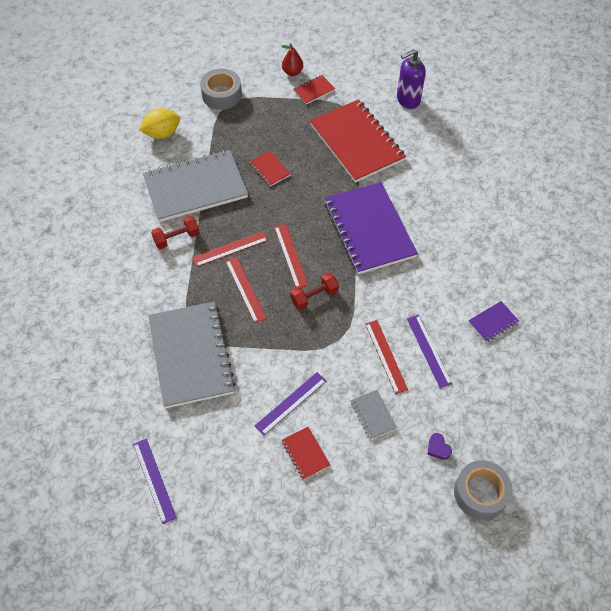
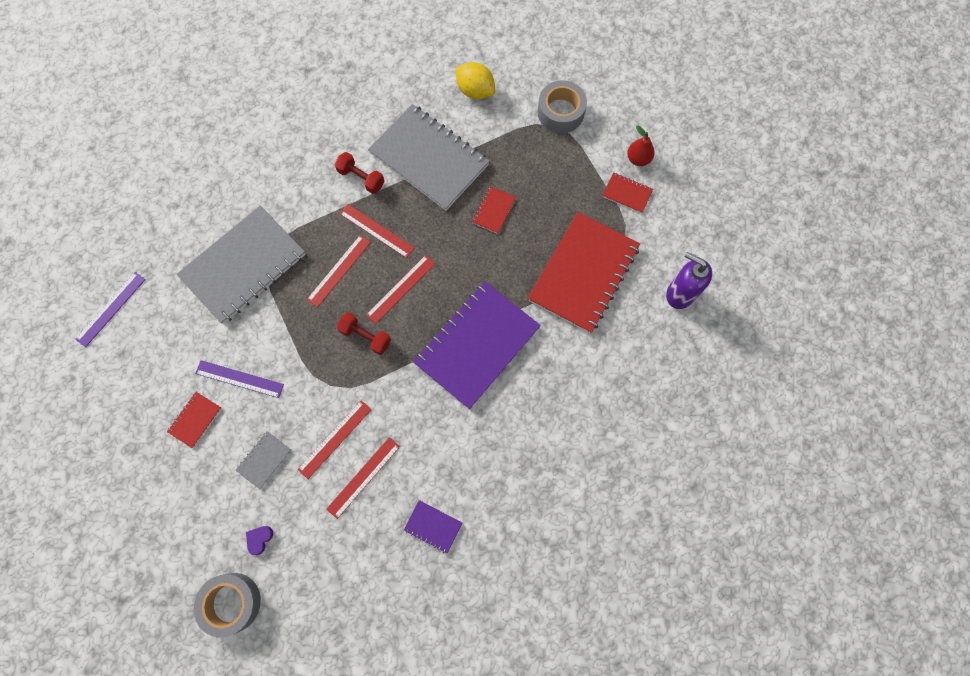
camera: 60 degrees right, 15 degrees up
purple ruler [407,315,452,388] -> red ruler [327,437,400,519]

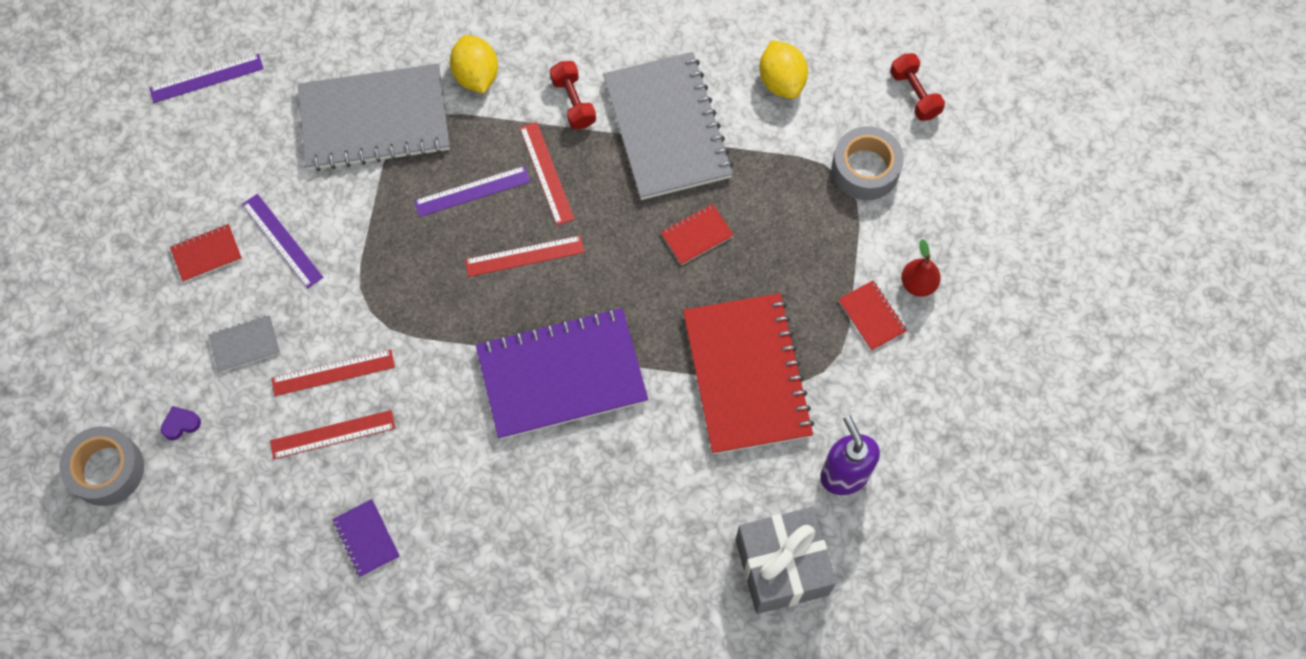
camera: 35 degrees right, 5 degrees down
red ruler [307,235,371,307] -> purple ruler [414,166,531,217]
red dumbbell [337,312,391,355] -> red dumbbell moved to [890,53,945,121]
red notebook [528,212,640,333] -> red notebook turned 75 degrees counterclockwise [683,293,814,454]
none -> yellow lemon [450,35,498,94]
none -> grey gift [736,507,836,614]

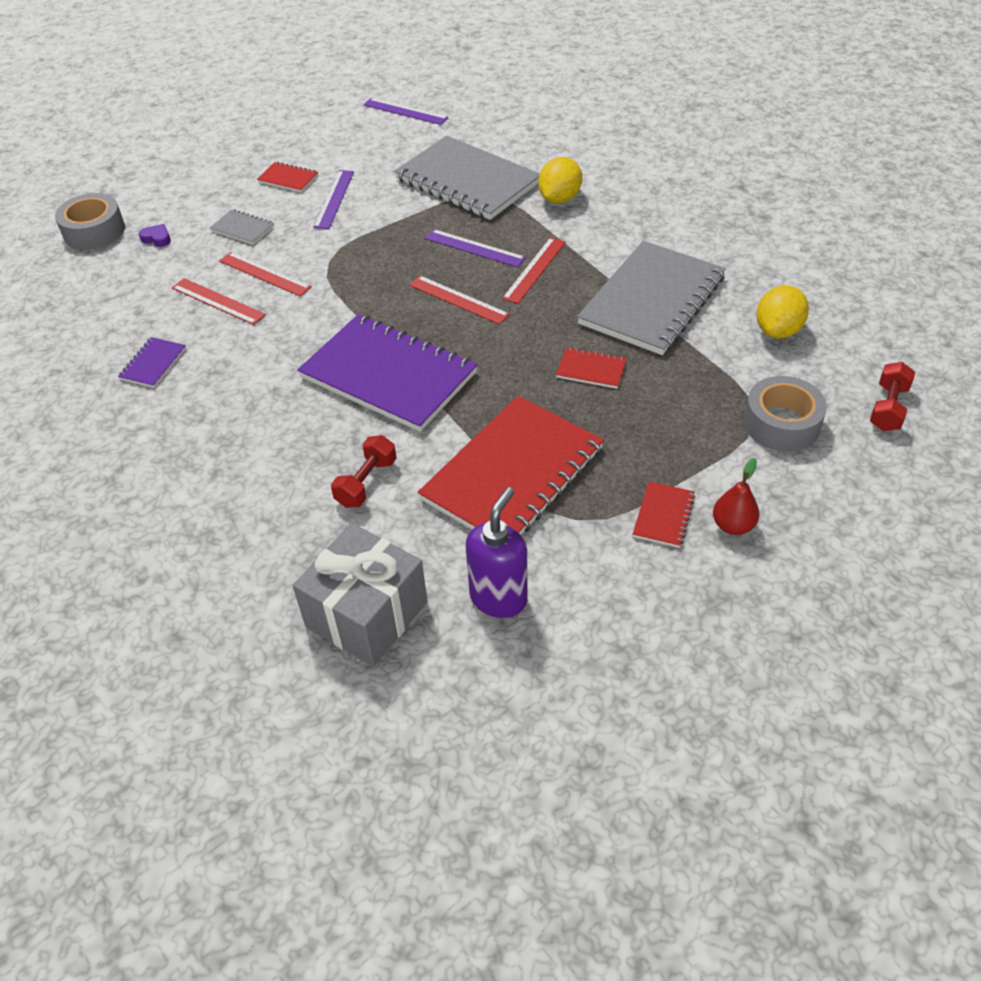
camera: 50 degrees right, 20 degrees down
red dumbbell [550,61,596,129] -> red dumbbell moved to [331,435,396,508]

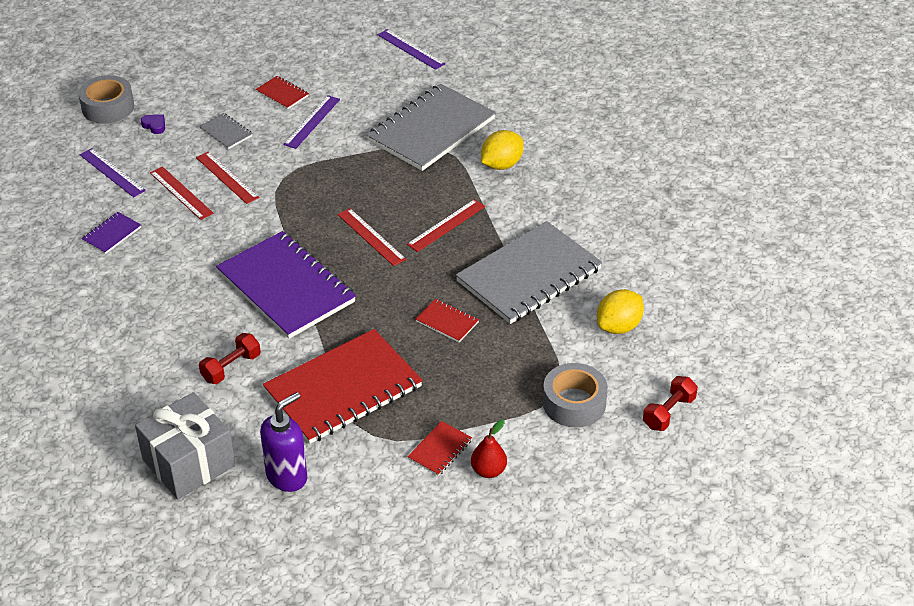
camera: 15 degrees right, 5 degrees down
grey notebook [394,136,540,220] -> grey notebook turned 75 degrees clockwise [367,84,496,171]
purple ruler [425,229,526,267] -> purple ruler moved to [80,148,146,197]

